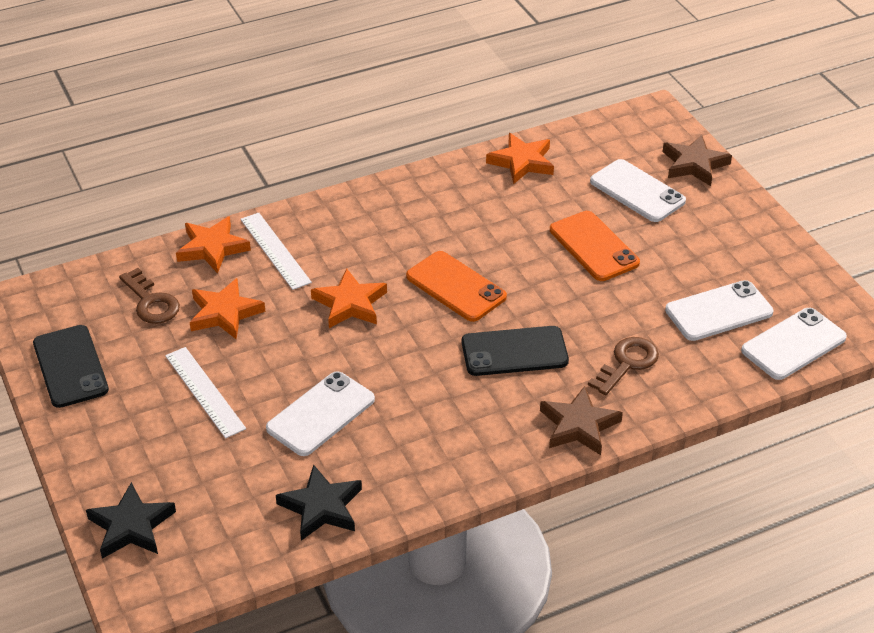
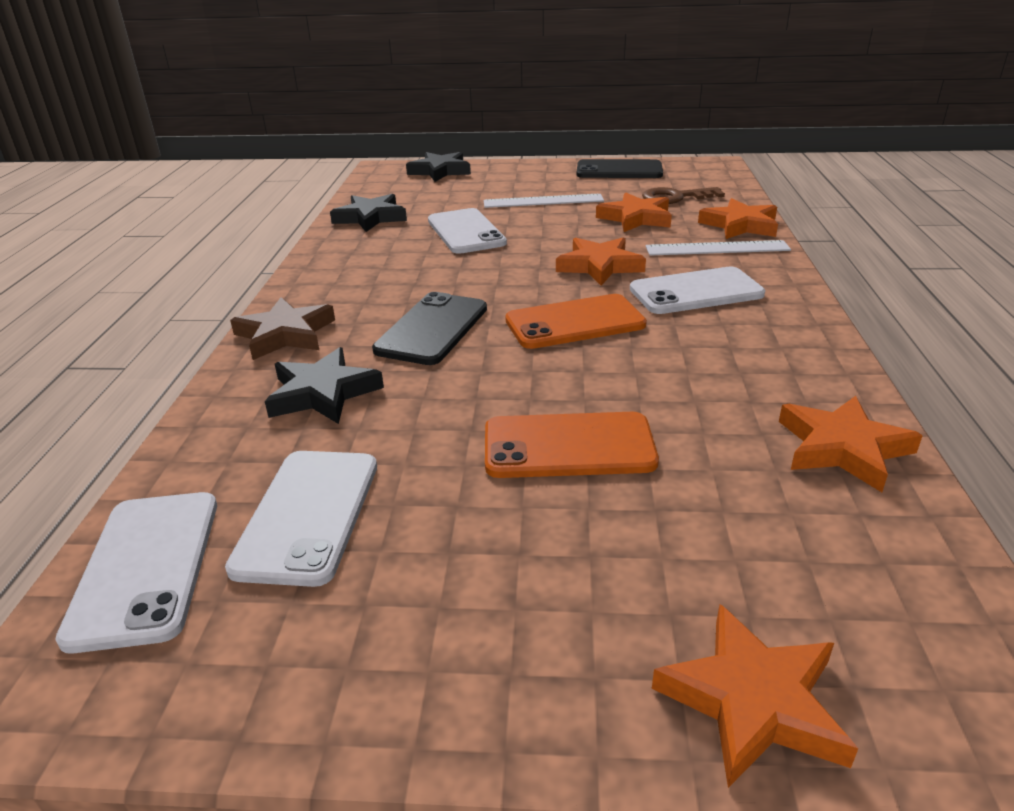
camera: 120 degrees right, 10 degrees down
brown key [588,337,659,395] -> black star [265,347,384,424]
white phone [590,159,686,222] -> white phone moved to [630,267,765,314]
brown star [662,135,732,186] -> orange star [652,604,858,788]

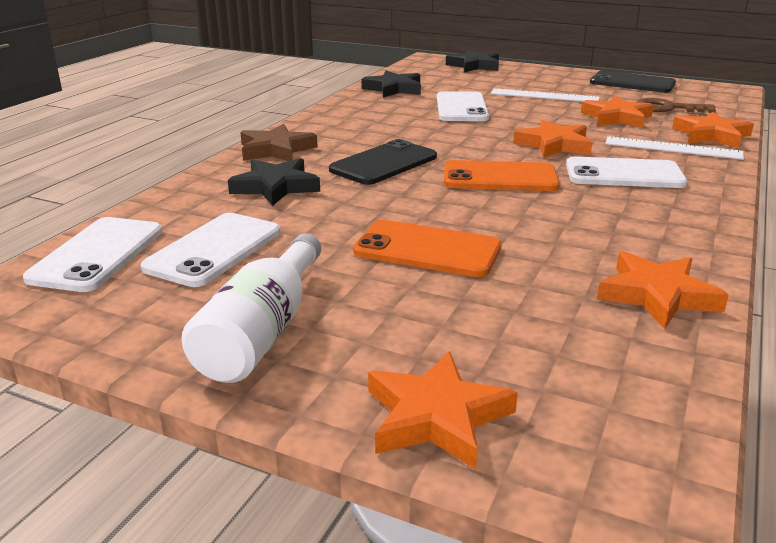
camera: 20 degrees right, 5 degrees down
none -> white bottle [181,233,321,383]

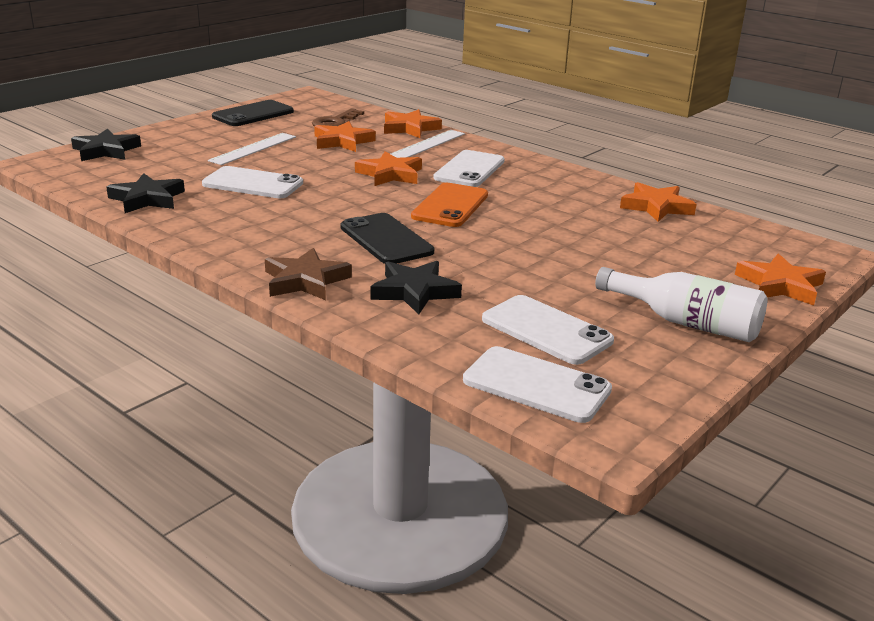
camera: 75 degrees left, 0 degrees up
orange phone [353,220,502,277] -> none

